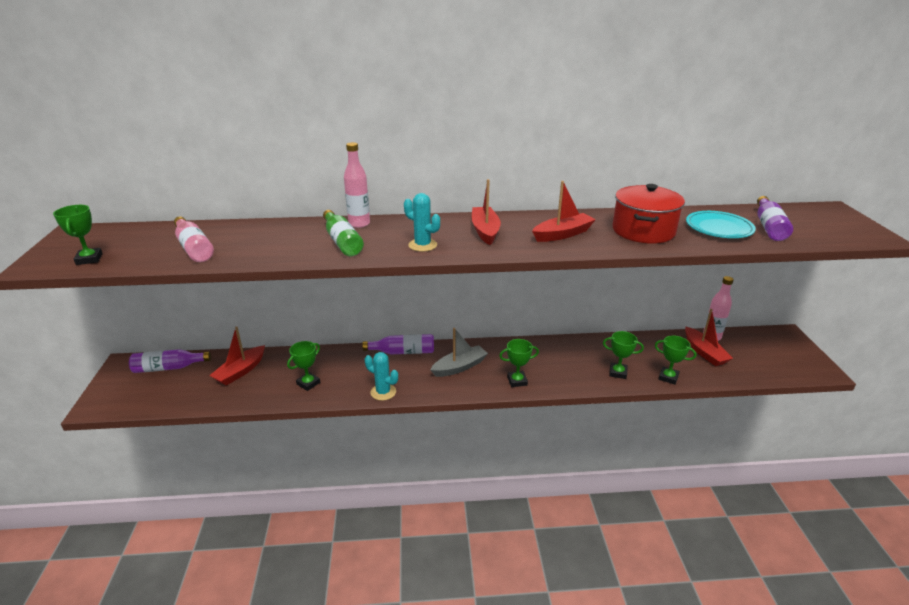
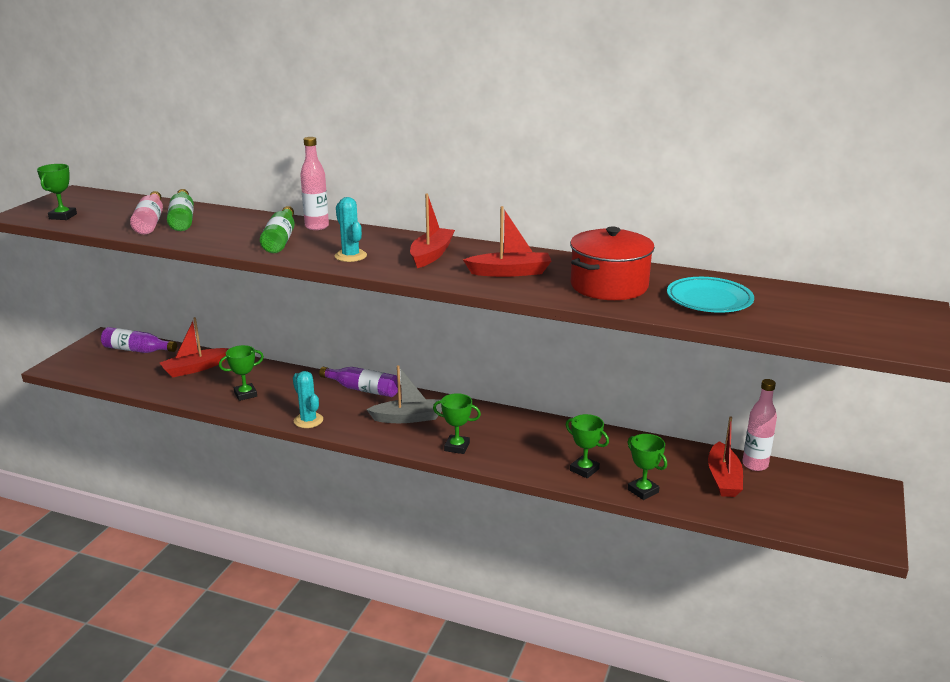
camera: 25 degrees right, 5 degrees down
purple bottle [757,196,793,241] -> none
none -> green bottle [167,189,194,231]

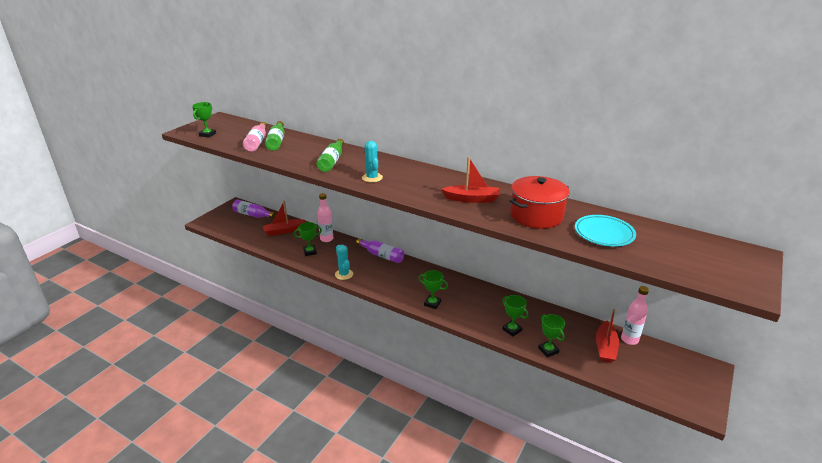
camera: 10 degrees right, 5 degrees up
pink bottle [300,137,329,230] -> pink bottle moved to [317,193,333,242]
grey boat [366,365,442,423] -> none
red boat [410,193,455,268] -> none

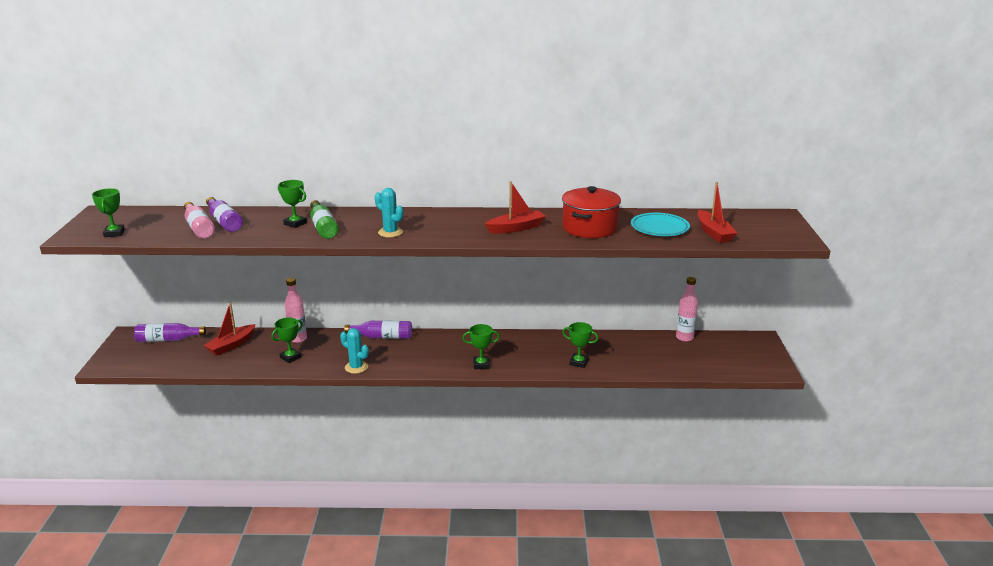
camera: 30 degrees left, 5 degrees down
green bottle [265,121,285,151] -> purple bottle [206,197,243,232]
green trophy [538,314,565,357] -> green trophy moved to [278,180,307,228]
red boat [596,309,619,363] -> red boat moved to [697,182,737,243]

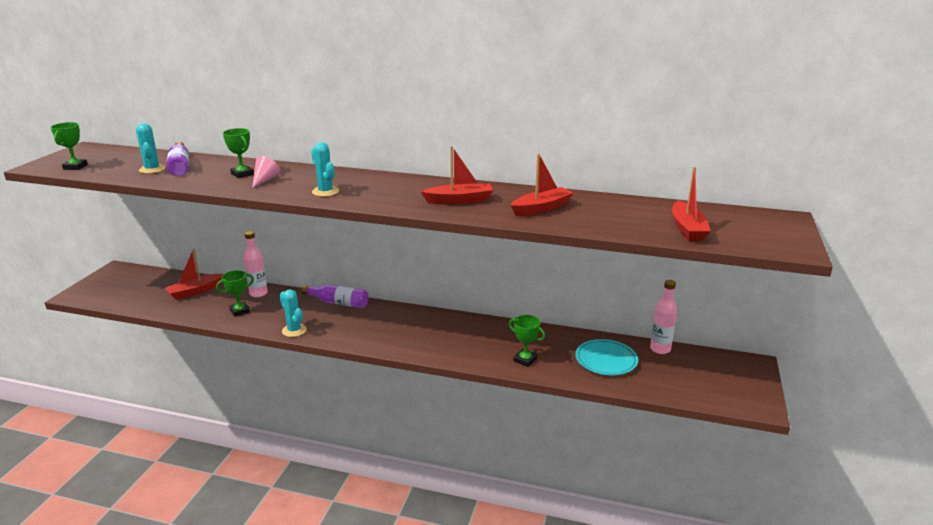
camera: 15 degrees right, 0 degrees up
purple bottle [134,323,206,342] -> none
pink bottle [184,202,215,239] -> turquoise cactus [136,123,166,174]
green bottle [310,200,338,239] -> pink cone [252,156,280,188]
green trophy [462,324,500,369] -> none
red pot [562,186,621,238] -> red boat [510,154,574,216]
turquoise plate [631,213,690,236] -> turquoise plate moved to [575,339,638,375]

